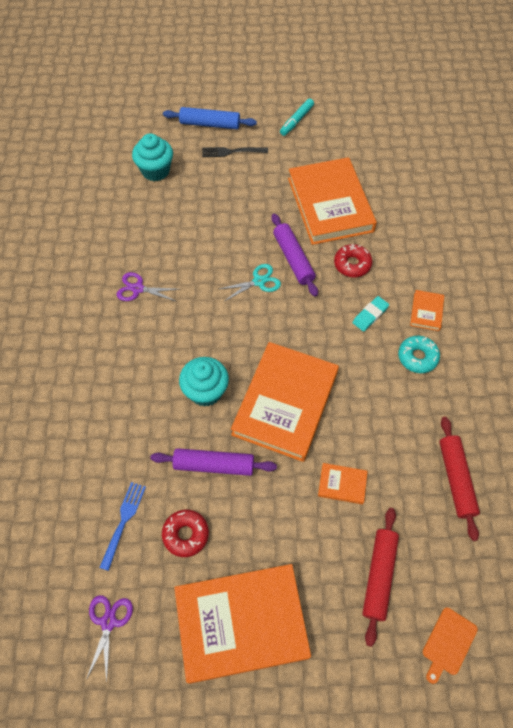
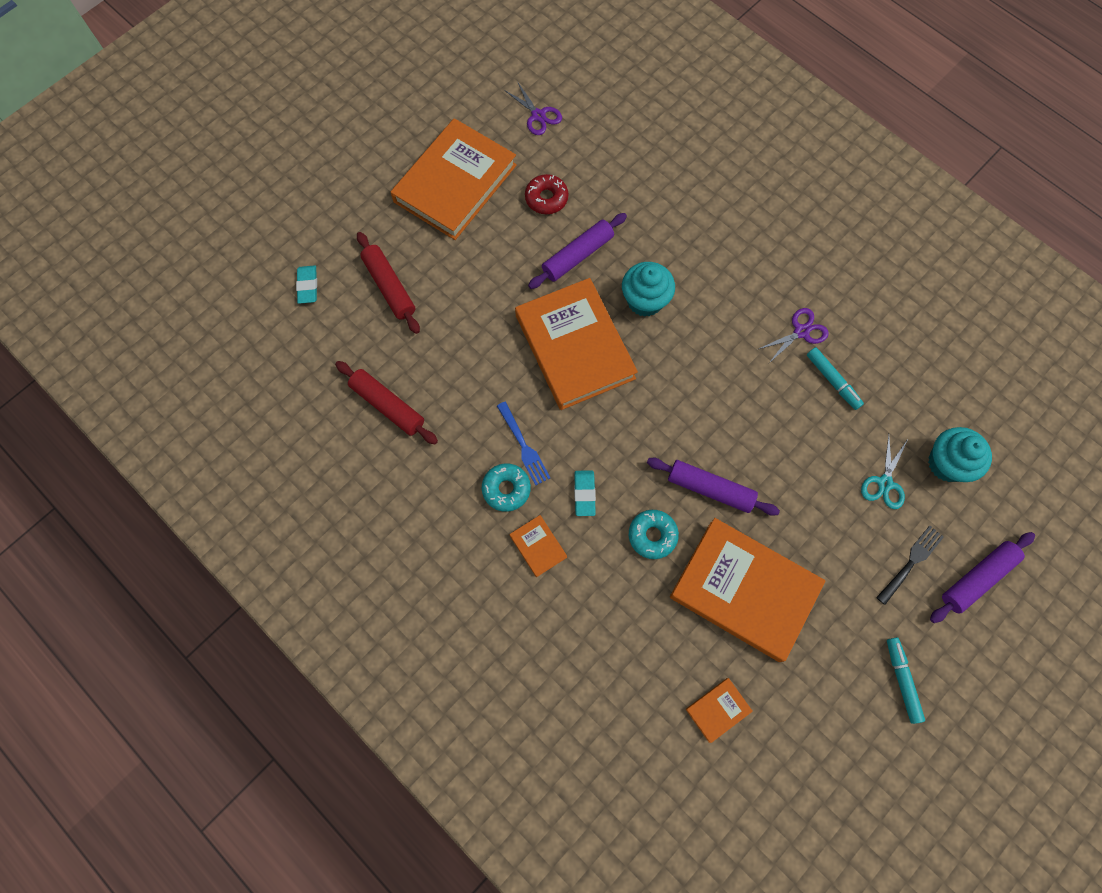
camera: 135 degrees right, 10 degrees up
blue fork [99,482,146,571] -> blue fork moved to [497,402,550,485]
blue rolling pin [163,107,257,129] -> purple rolling pin [930,532,1035,623]
turquoise scissors [219,264,281,301] -> turquoise scissors moved to [861,435,908,509]
orange book [318,463,368,504] -> orange book moved to [686,678,753,743]
red donut [334,244,373,277] -> turquoise donut [629,510,679,559]
orange cutting board [423,608,478,684] -> turquoise eraser [296,265,317,304]
none -> turquoise marker [807,347,864,410]

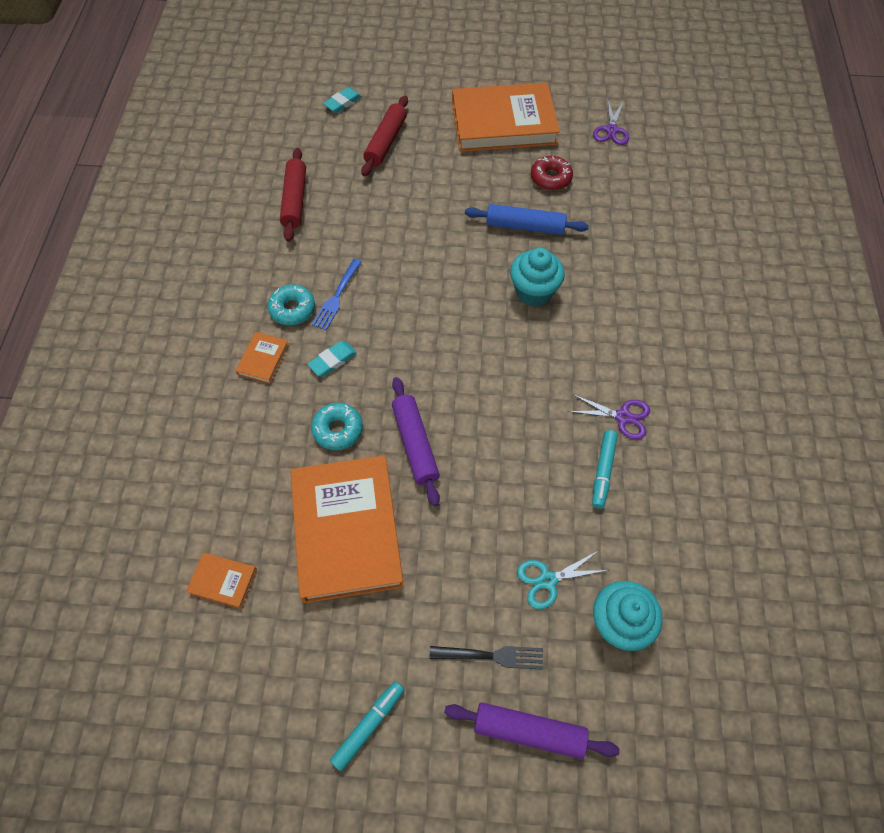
camera: 50 degrees right, 10 degrees down
orange book [515,278,638,410] -> none
purple rolling pin [528,213,627,289] -> blue rolling pin [465,204,589,235]

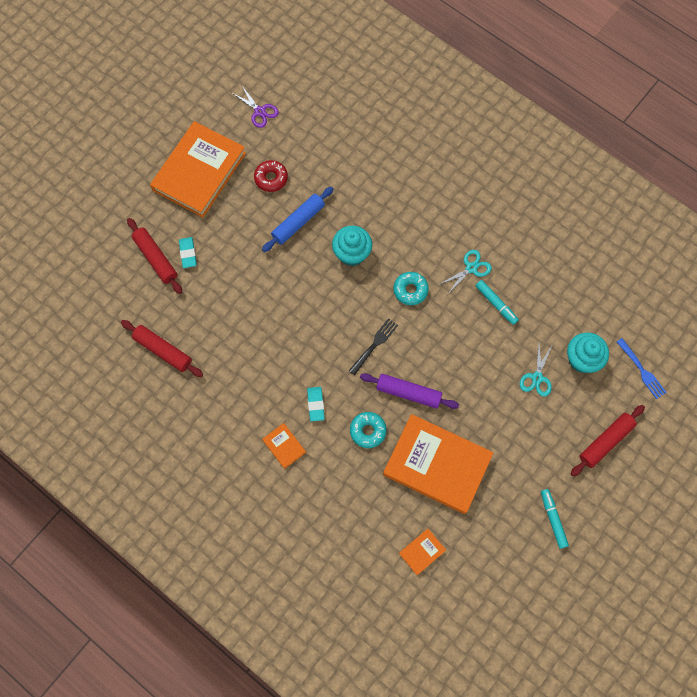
camera: 55 degrees left, 10 degrees up
turquoise donut [268,285,315,325] -> turquoise donut moved to [394,272,429,305]
blue fork [312,259,362,330] -> blue fork moved to [617,338,667,399]
turquoise eraser [323,87,362,113] -> turquoise eraser moved to [179,237,197,268]
black fork [430,646,543,670] -> black fork moved to [349,318,398,375]
purple rolling pin [444,702,620,759] -> red rolling pin [571,405,645,476]
purple scissors [568,394,650,440] -> turquoise scissors [440,250,492,294]

